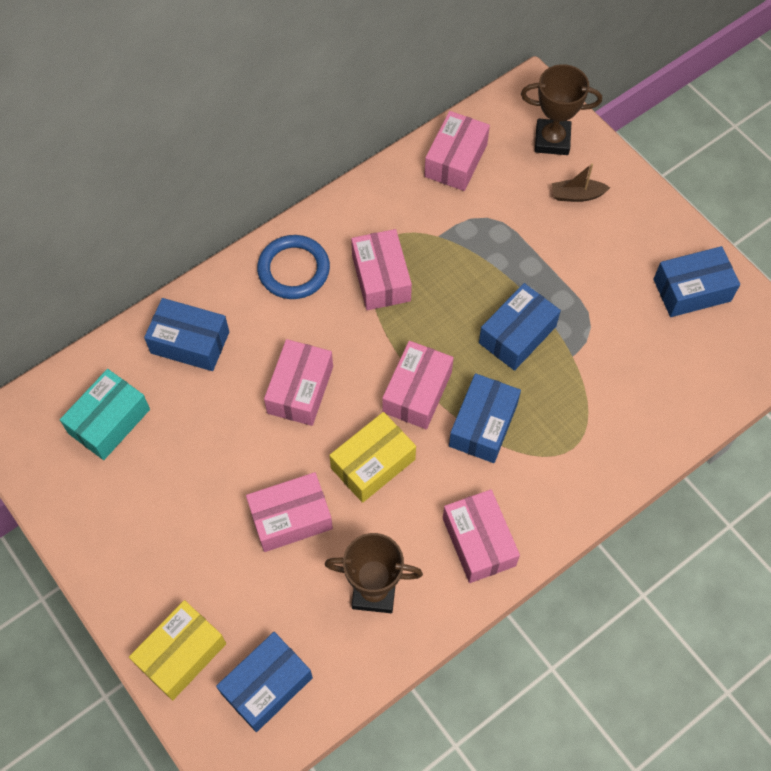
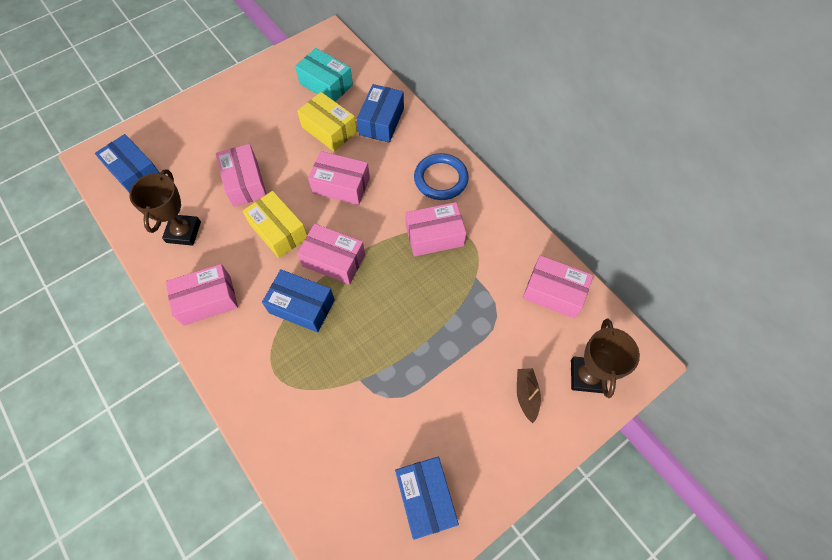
camera: 90 degrees right, 0 degrees up
yellow box [129,600,226,701] -> yellow box moved to [297,92,357,152]
blue box [479,283,561,371] -> none

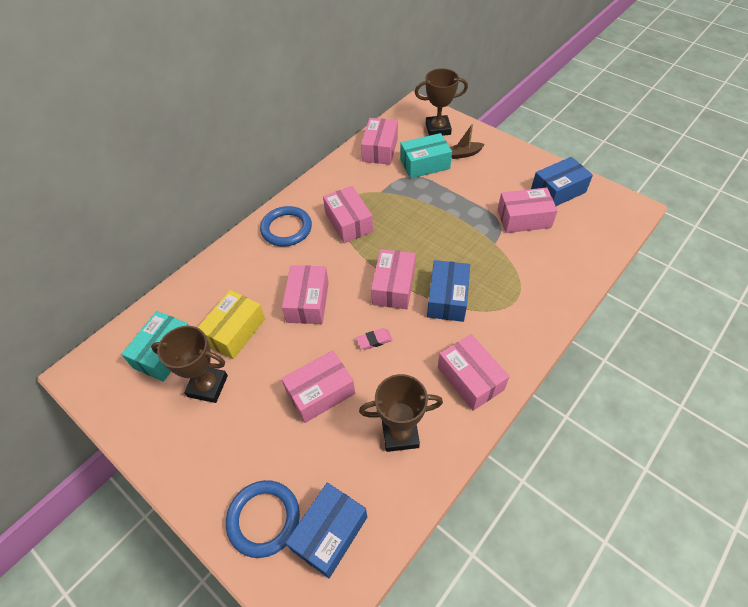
camera: 100 degrees left, 10 degrees down
yellow box [243,191,307,258] -> pink eraser [356,328,393,350]
blue box [357,84,404,143] -> none
none -> brown trophy [151,326,228,403]
none -> blue ring [226,480,300,558]
none -> turquoise box [400,133,452,179]
none -> pink box [497,188,558,233]

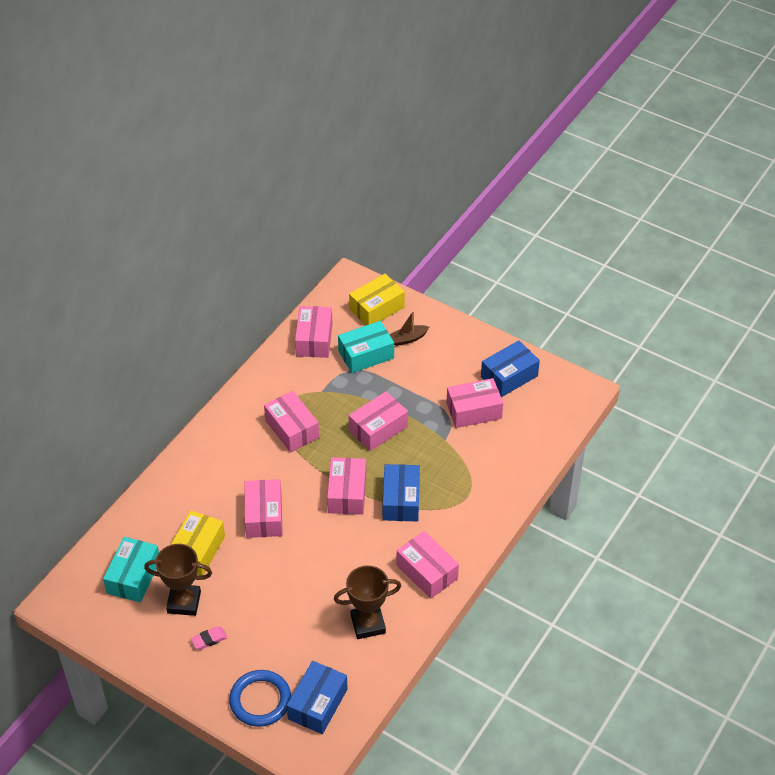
camera: 10 degrees left, 5 degrees down
blue ring [260,206,312,247] -> none
pink box [281,350,355,423] -> pink box moved to [349,391,408,451]
pink eraser [356,328,393,350] -> pink eraser moved to [191,626,228,650]
brown trophy [415,68,468,136] -> yellow box [349,274,405,325]

